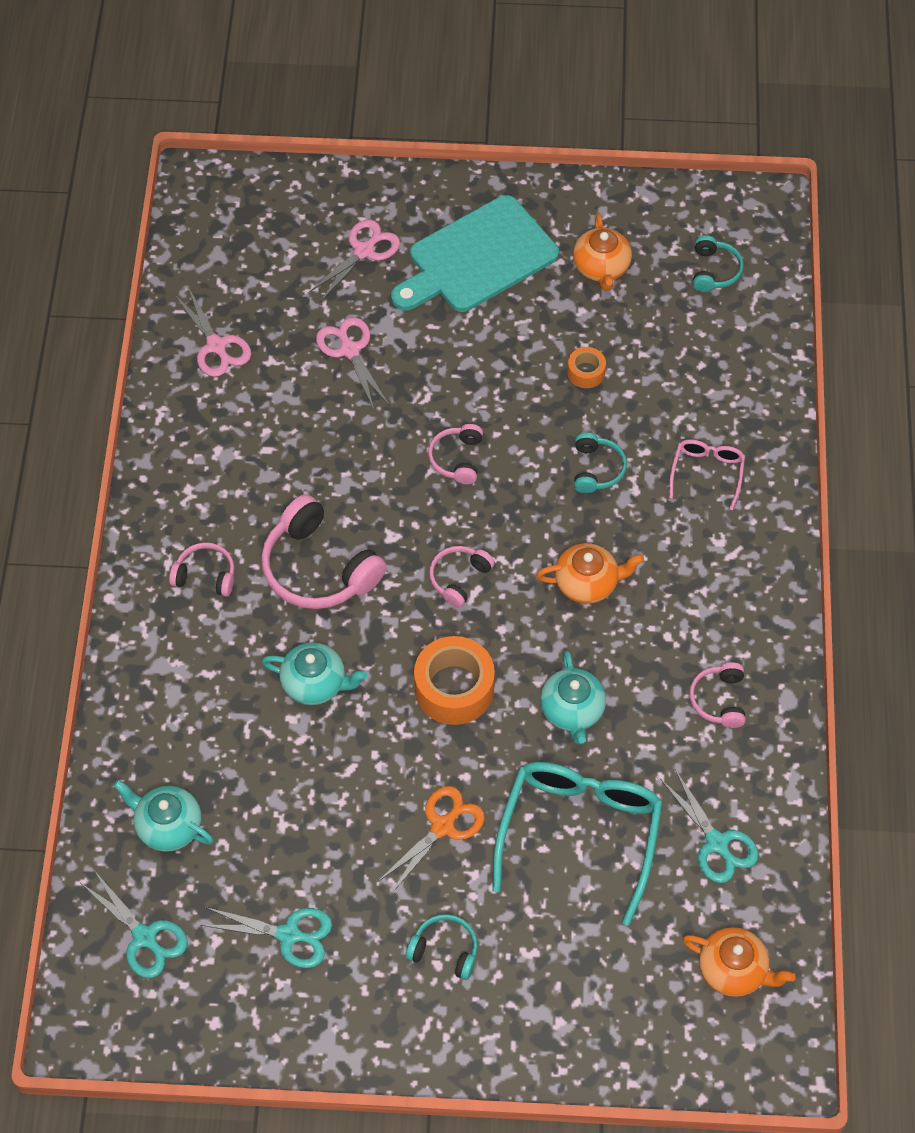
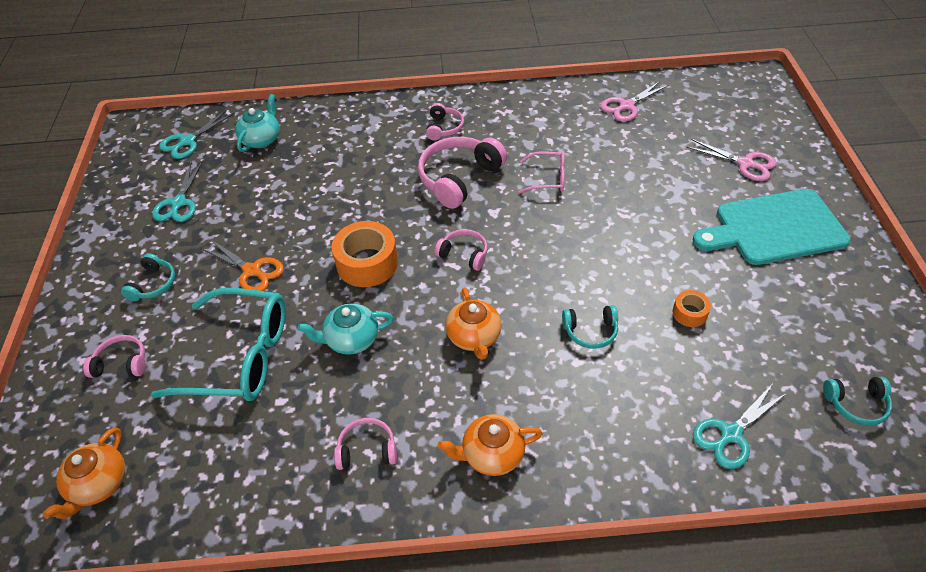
camera: 85 degrees right, 10 degrees down
turquoise teapot [262,642,367,705] -> none
pink scissors [316,317,389,409] -> none
turquoise cutting board [391,195,559,312] -> turquoise cutting board turned 60 degrees counterclockwise [693,189,851,265]
pink headphones [428,424,483,484] -> pink headphones moved to [83,335,146,378]
orange teapot [573,213,632,291] -> orange teapot moved to [438,414,543,476]
turquoise scissors [660,769,759,883] -> turquoise scissors moved to [693,385,787,469]
pink glasses [669,439,745,510] -> pink glasses moved to [519,151,565,194]

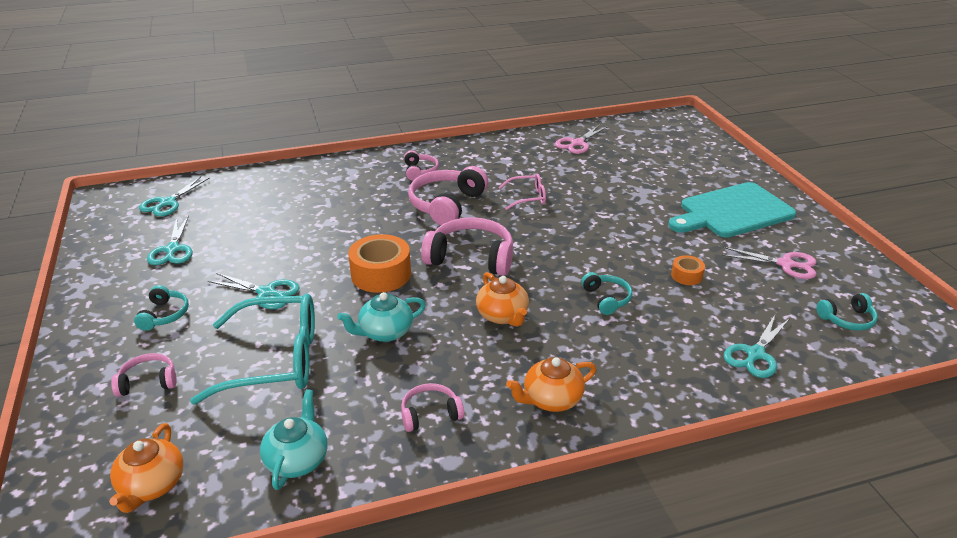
camera: 15 degrees left, 15 degrees down
orange scissors [202,239,284,291] -> turquoise scissors [208,273,300,309]
turquoise teapot [235,94,280,152] -> turquoise teapot moved to [260,389,328,490]
pink headphones [435,229,488,271] -> pink headphones [421,217,513,276], size x1.86
turquoise headphones [562,305,618,349] -> turquoise headphones turned 90 degrees counterclockwise [581,272,632,315]
pink scissors [687,139,776,181] -> pink scissors moved to [722,247,816,279]

